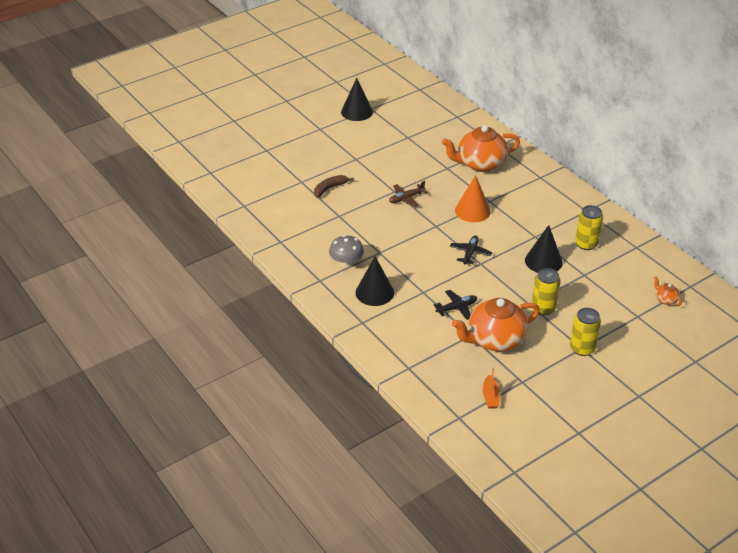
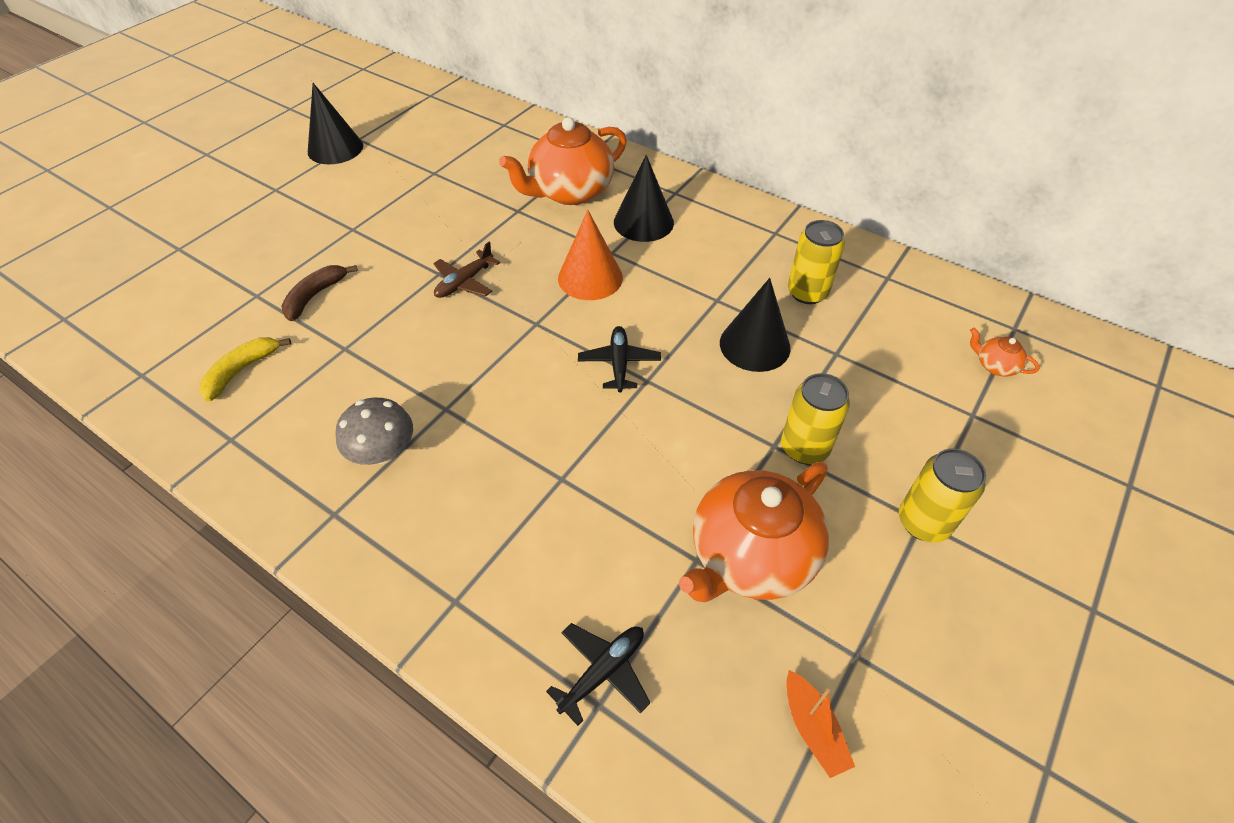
camera: 20 degrees left, 10 degrees up
black cone [355,256,394,306] -> black cone moved to [614,155,674,242]
black plane [434,290,477,320] -> black plane moved to [546,623,651,726]
none -> yellow banana [200,337,291,402]

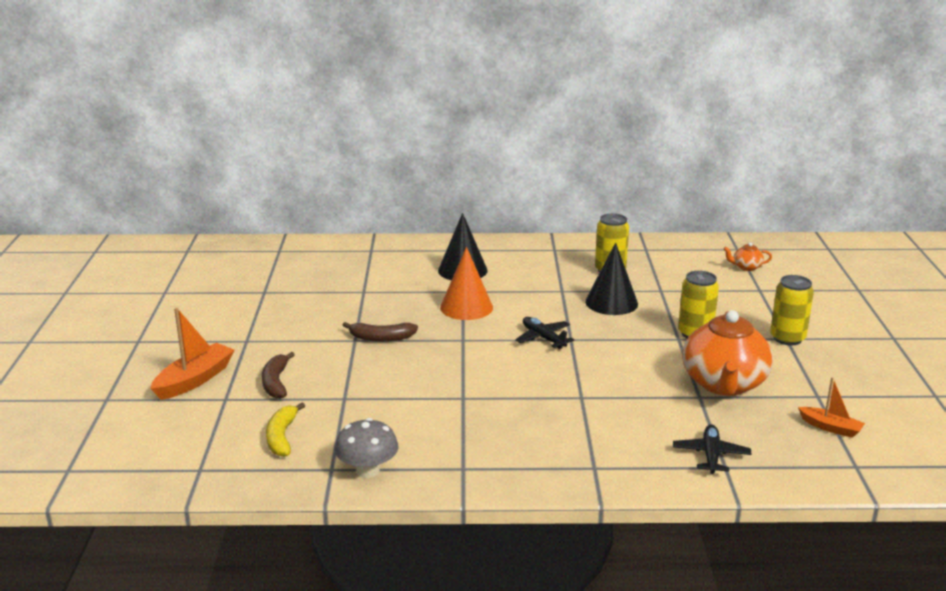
camera: 35 degrees left, 25 degrees down
black cone [308,83,363,164] -> none
grey mushroom [335,398,413,465] -> grey mushroom moved to [335,418,399,478]
brown plane [433,242,500,298] -> brown banana [343,322,418,342]
orange teapot [499,117,627,205] -> none
none -> orange boat [150,308,235,400]

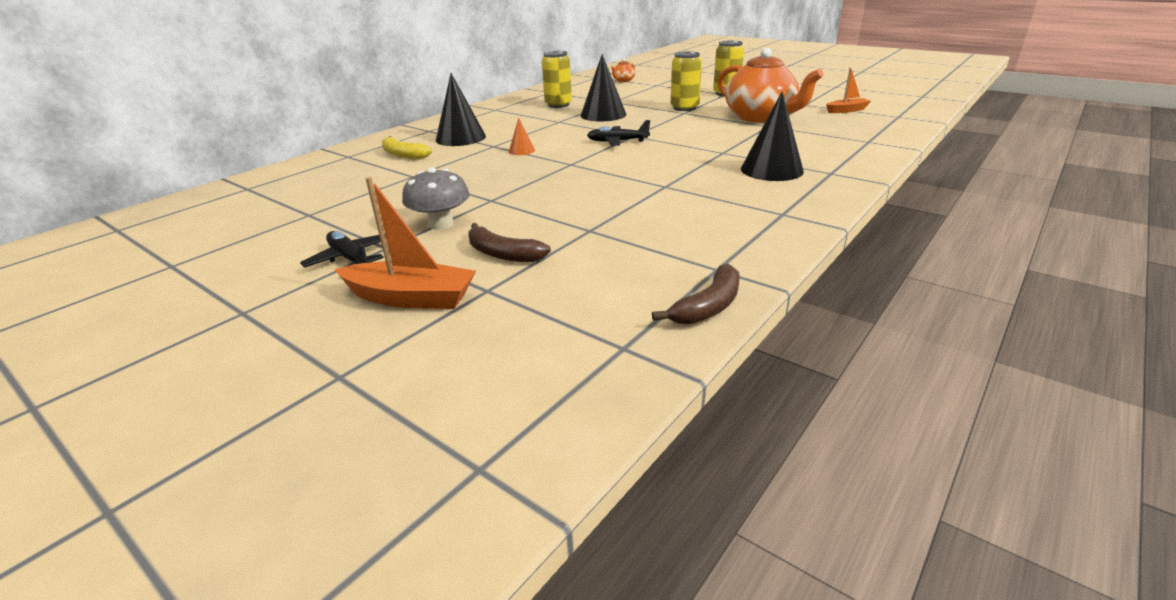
camera: 50 degrees left, 5 degrees up
orange boat [150,308,235,400] -> orange boat turned 120 degrees clockwise [334,177,476,309]
yellow banana [266,402,305,457] -> yellow banana moved to [382,136,432,159]
grey mushroom [335,418,399,478] -> grey mushroom moved to [402,167,470,230]
brown banana [343,322,418,342] -> brown banana moved to [652,264,740,325]
orange cone [440,247,493,320] -> orange cone [509,118,535,155], size x0.49
black plane [673,424,751,474] -> black plane moved to [300,231,387,268]
none -> black cone [741,92,804,181]

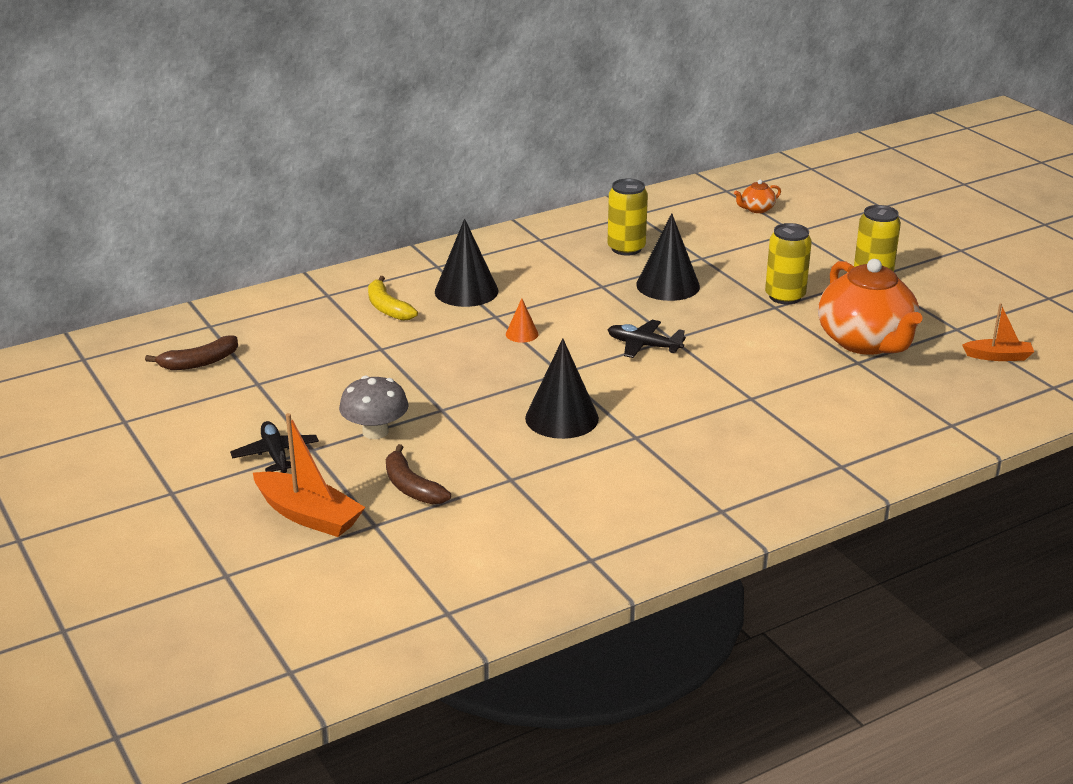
camera: 20 degrees right, 0 degrees up
brown banana [652,264,740,325] -> brown banana moved to [145,335,238,370]
black cone [741,92,804,181] -> black cone moved to [525,338,599,439]

